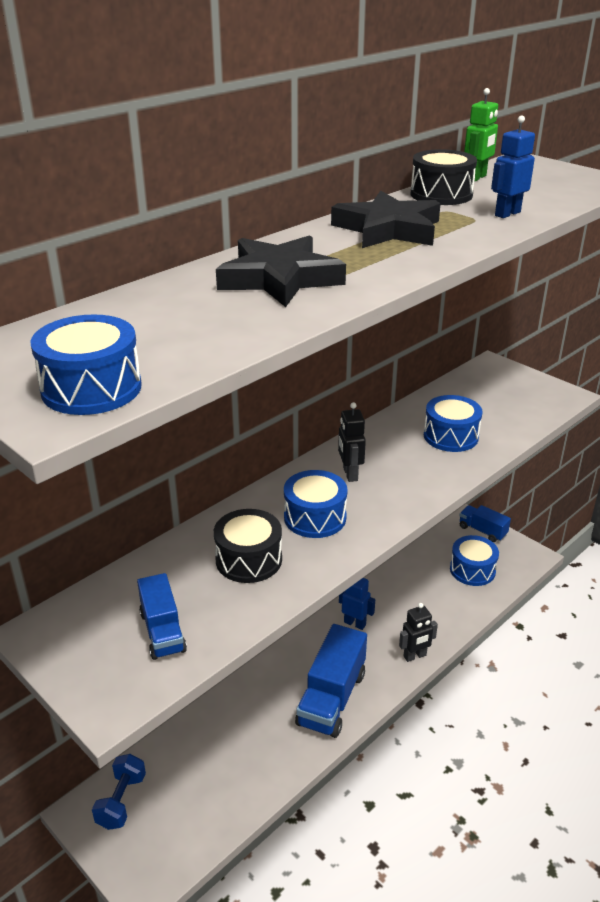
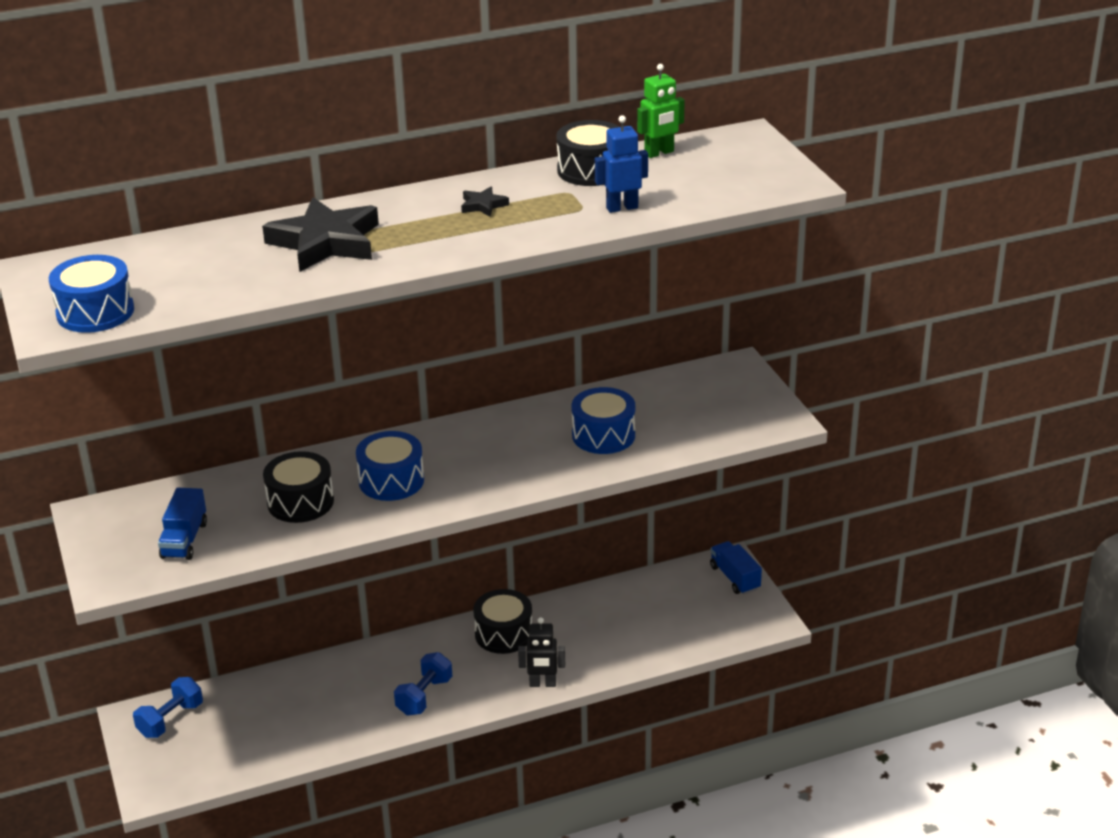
camera: 25 degrees right, 0 degrees up
blue truck [295,624,367,738] -> blue dumbbell [394,652,452,716]
black star [331,190,441,248] -> black star [461,187,509,217], size x0.43
black robot [338,402,366,482] -> none
blue robot [339,578,375,630] -> black drum [473,589,532,654]
blue drum [450,535,499,586] -> none

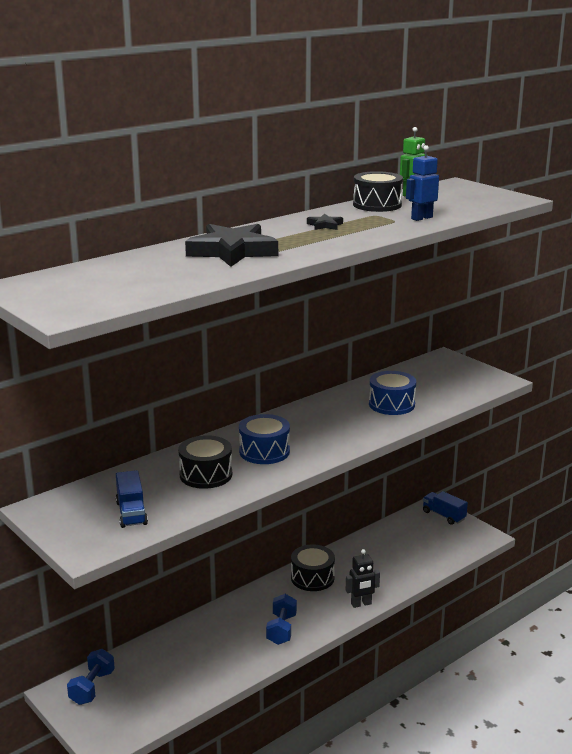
camera: 20 degrees left, 10 degrees down
blue drum [49,255,134,333] -> none

